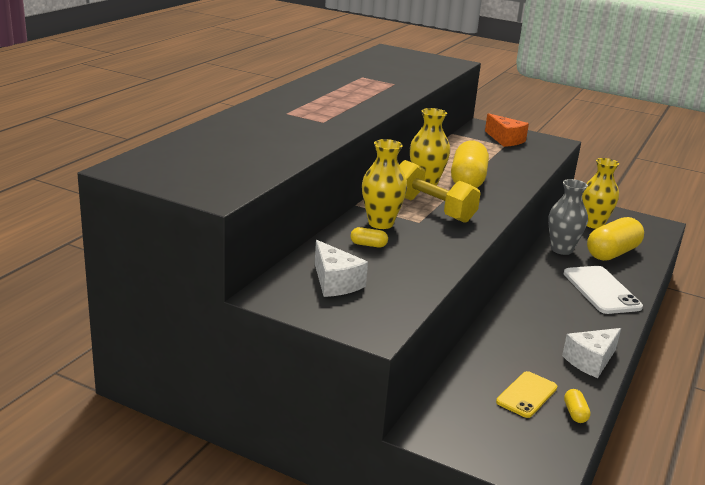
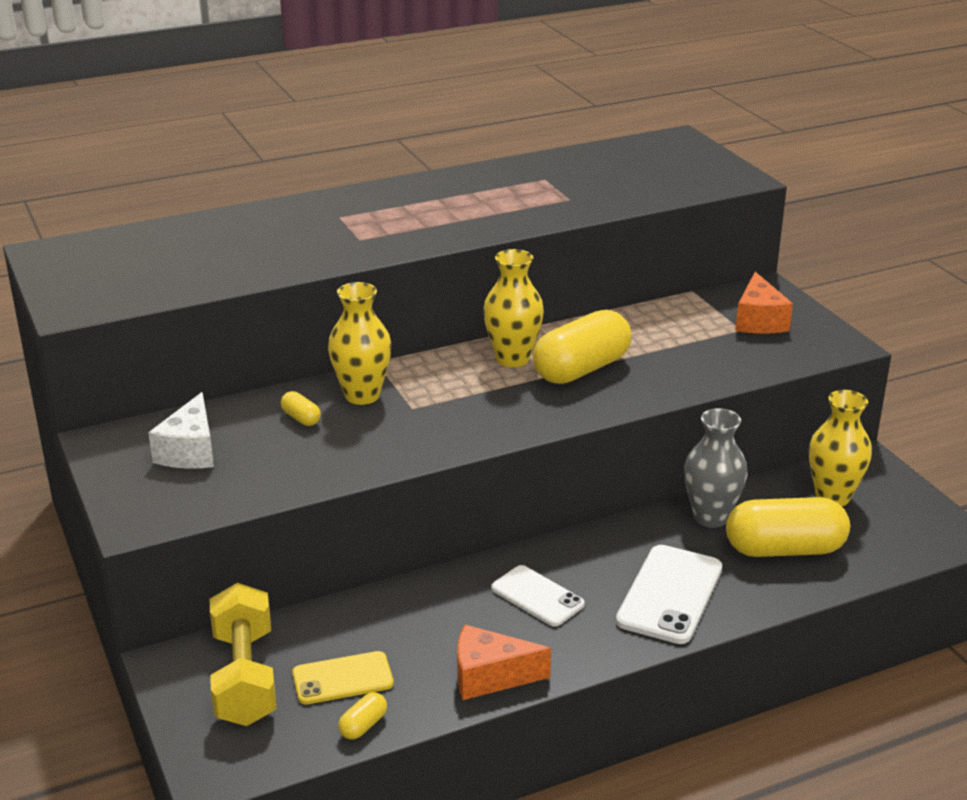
camera: 40 degrees right, 5 degrees up
yellow dumbbell [399,160,481,223] -> yellow dumbbell moved to [210,583,276,726]
white cheese [562,328,621,378] -> orange cheese [457,625,551,700]
none -> white phone [491,565,585,627]

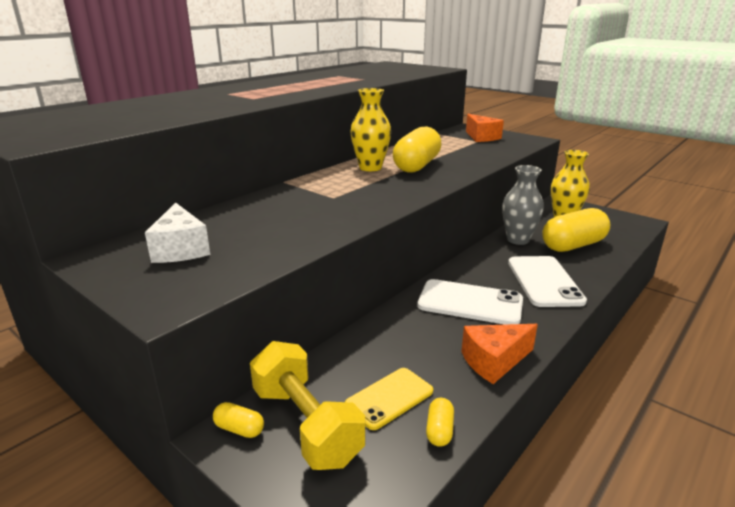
camera: 25 degrees left, 5 degrees down
yellow capsule [281,391,321,426] -> yellow capsule moved to [213,402,264,438]
yellow vase [328,282,391,405] -> none
white phone [491,565,585,627] -> white phone [417,279,523,325], size x1.53

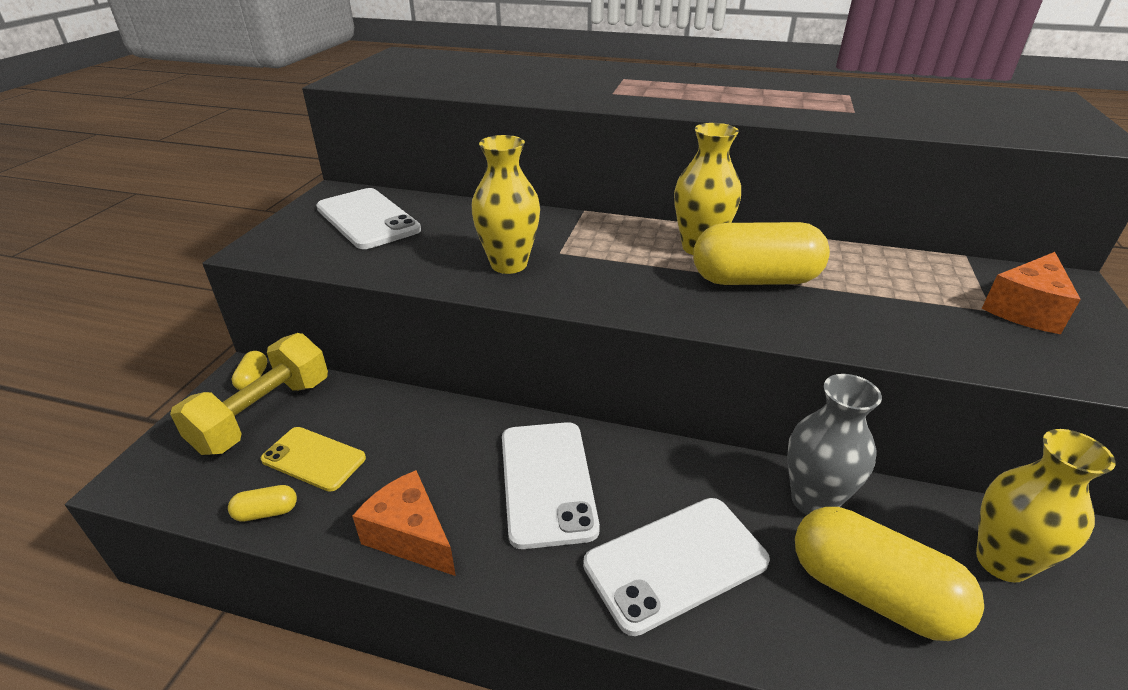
camera: 65 degrees right, 10 degrees up
white cheese [145,203,210,263] -> white phone [316,188,421,249]
none -> yellow vase [471,135,540,274]

